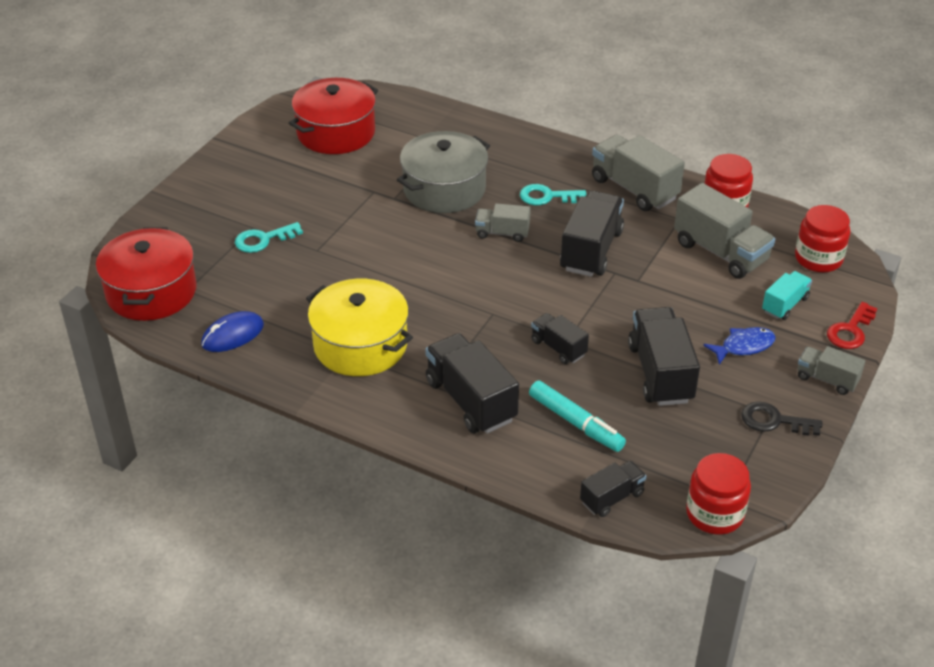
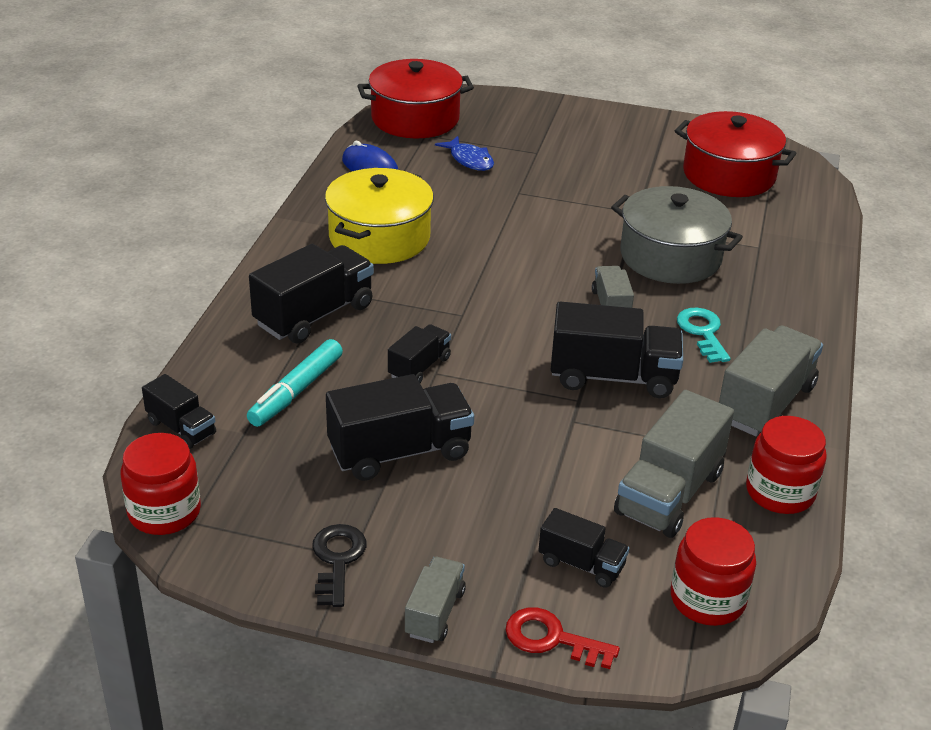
camera: 75 degrees right, 5 degrees down
turquoise key [235,222,303,253] -> none
blue fish [703,327,776,365] -> blue fish moved to [435,136,494,171]
turquoise truck [762,271,812,320] -> black truck [538,508,629,588]

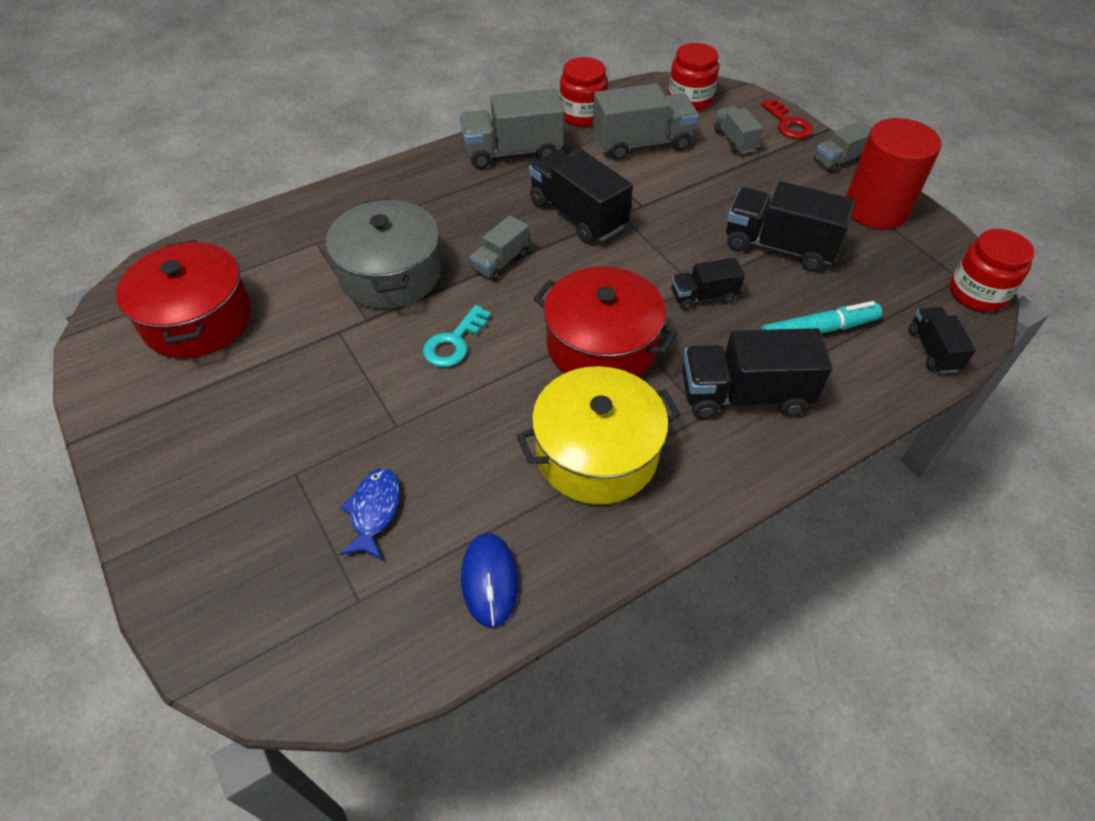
camera: 135 degrees left, 15 degrees up
black key [312,524,366,607] -> red cylinder [846,118,941,229]
red pot [357,59,474,138] -> red pot moved to [533,266,678,377]
black truck [538,508,629,588] -> grey truck [714,106,763,154]
turquoise key [677,308,730,363] -> turquoise key moved to [423,305,491,367]

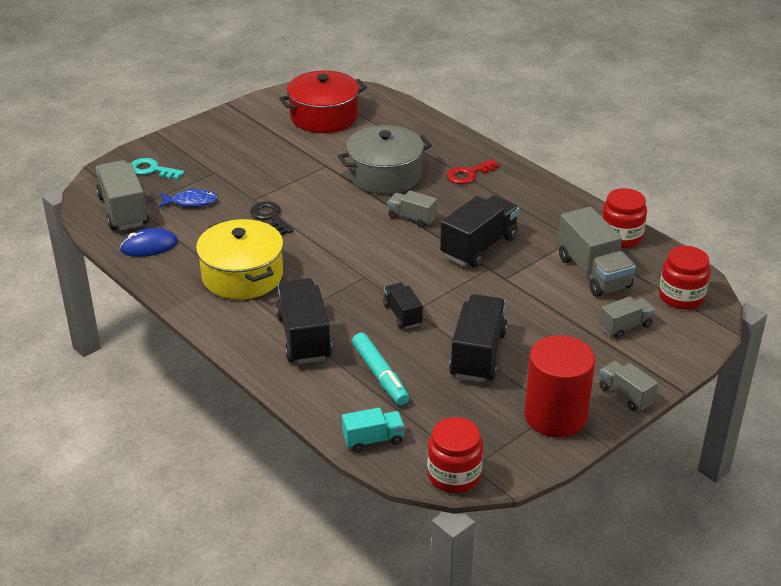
camera: 80 degrees right, 15 degrees down
turquoise key [423,305,491,367] -> turquoise key moved to [132,158,184,179]
grey truck [460,88,565,169] -> grey truck moved to [96,160,149,230]
red pot [533,266,678,377] -> none
red key [761,99,813,139] -> red key moved to [447,159,500,184]
black truck [909,307,976,373] -> turquoise truck [342,408,405,452]
none -> black key [250,201,294,235]

